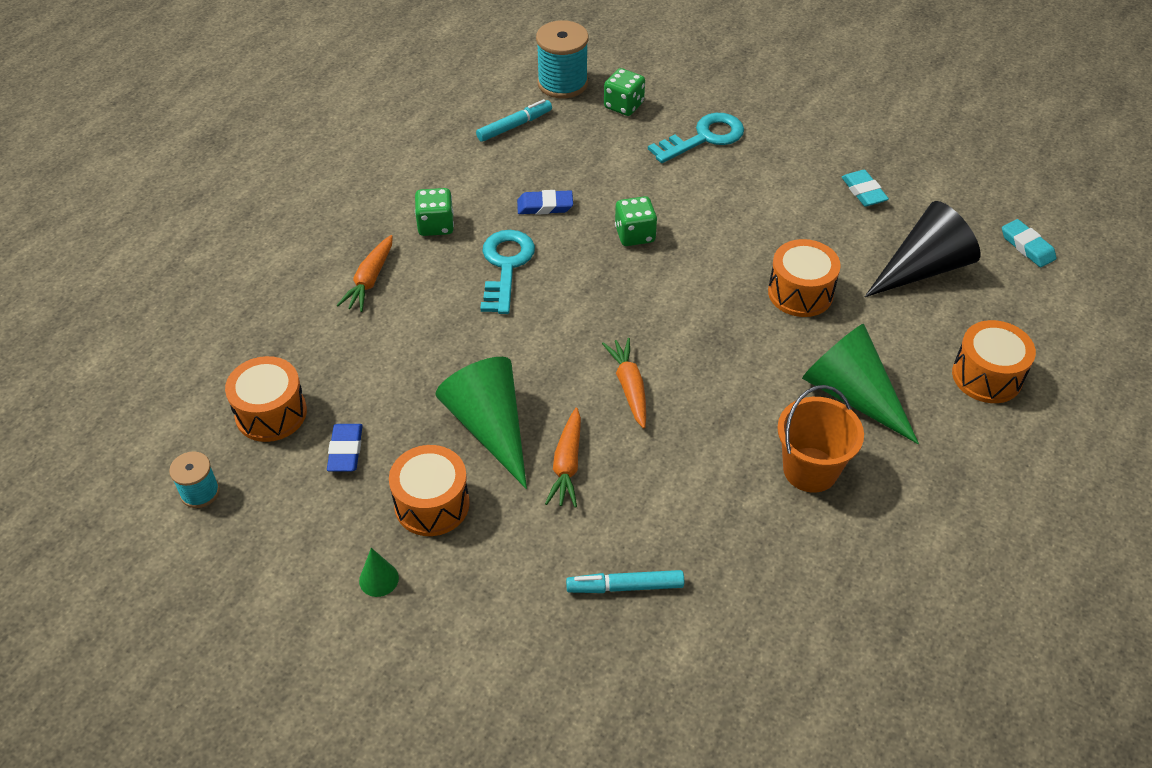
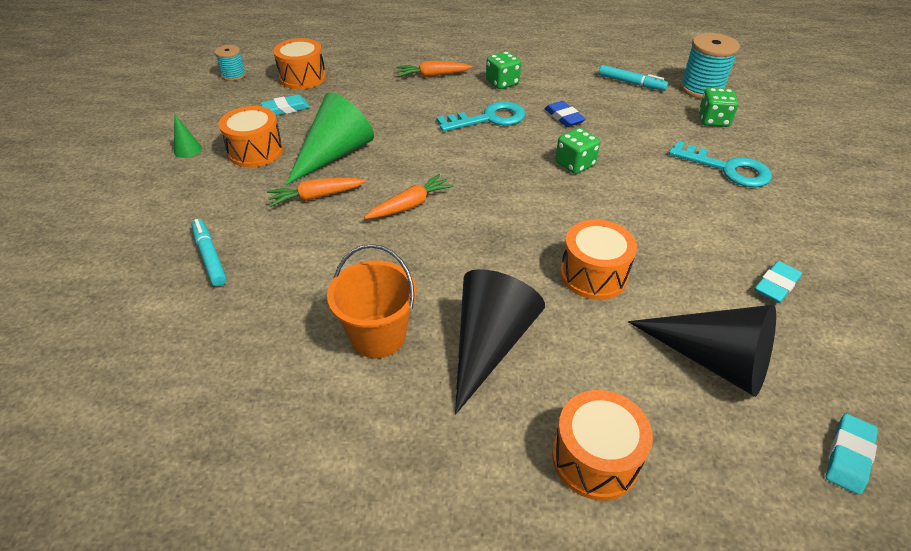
camera: 65 degrees right, 5 degrees down
blue eraser [327,424,362,472] -> turquoise eraser [261,95,310,116]
green cone [802,324,919,444] -> black cone [455,269,545,415]

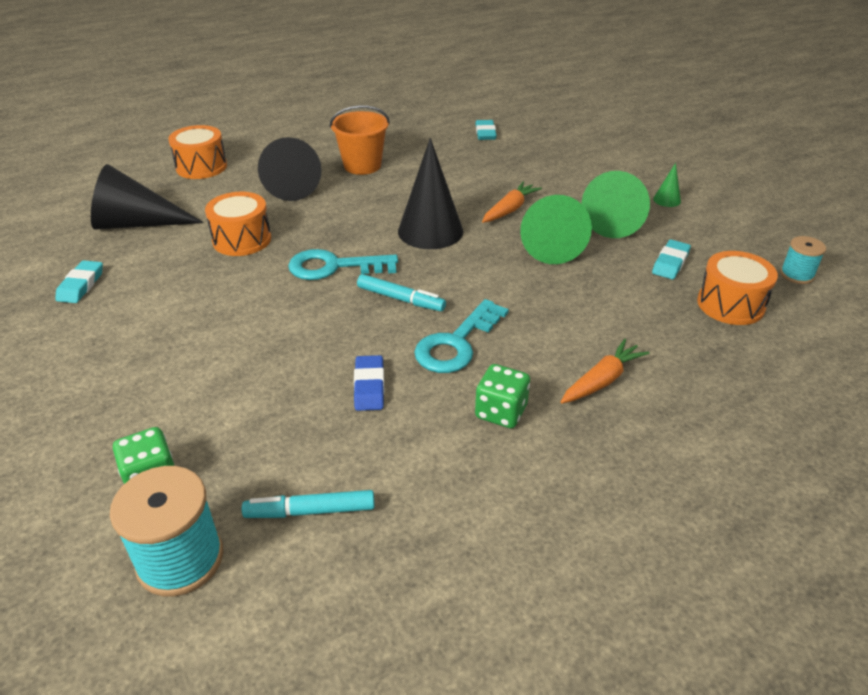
camera: 145 degrees right, 5 degrees down
turquoise marker [191,219,227,286] -> turquoise marker moved to [357,274,446,311]
orange drum [219,106,283,167] -> green cone [581,171,650,238]
orange carrot [364,174,454,219] -> black cone [398,138,463,249]
blue eraser [545,101,586,127] -> blue eraser turned 60 degrees clockwise [354,355,384,411]
green dice [555,128,600,174] -> none
turquoise key [669,141,772,187] -> turquoise key moved to [288,249,398,280]
turquoise eraser [826,414,878,495] -> turquoise eraser moved to [475,120,497,140]

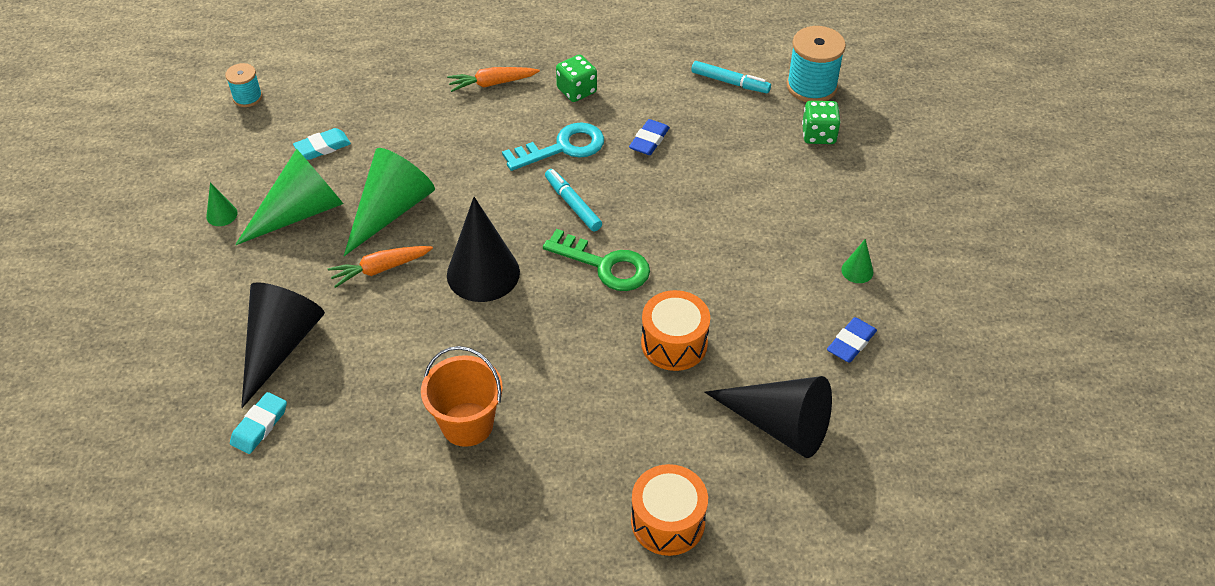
camera: 150 degrees left, 10 degrees up
turquoise eraser [55,260,103,303] -> blue eraser [827,317,877,363]
black cone [258,137,322,201] -> black cone moved to [241,282,325,408]
turquoise key [288,249,398,280] -> green key [543,229,650,291]
orange drum [697,251,778,325] -> none
none -> green cone [841,239,873,283]

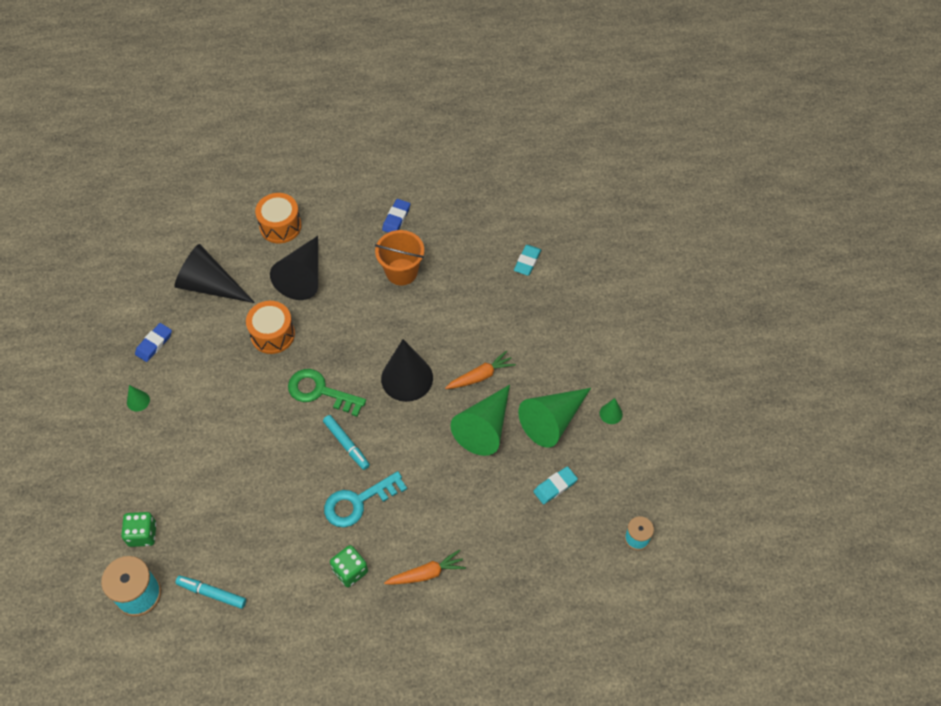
camera: 175 degrees right, 10 degrees up
black cone [241,282,325,408] -> black cone moved to [270,236,318,300]
blue eraser [629,119,670,155] -> blue eraser moved to [382,199,410,233]

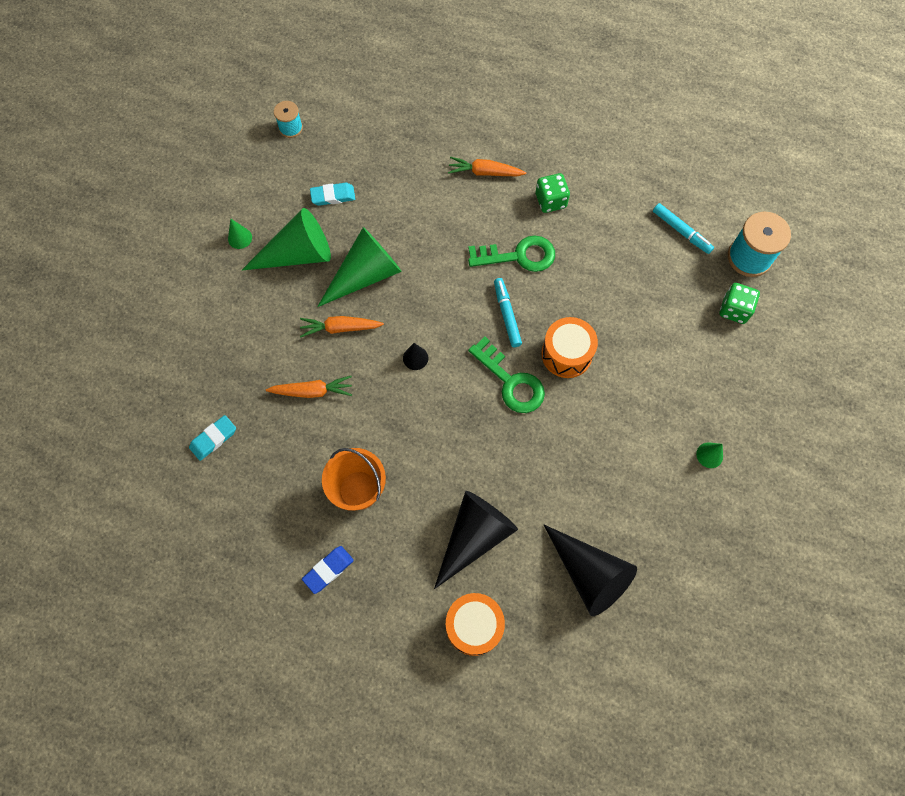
camera: 155 degrees left, 10 degrees up
blue eraser [135,323,172,362] -> none
orange drum [246,301,295,354] -> orange drum moved to [541,317,598,378]
turquoise key [324,471,407,527] -> green key [468,236,555,272]
black cone [381,339,433,402] -> black cone [403,343,428,370], size x0.44
none -> orange carrot [266,376,352,398]

